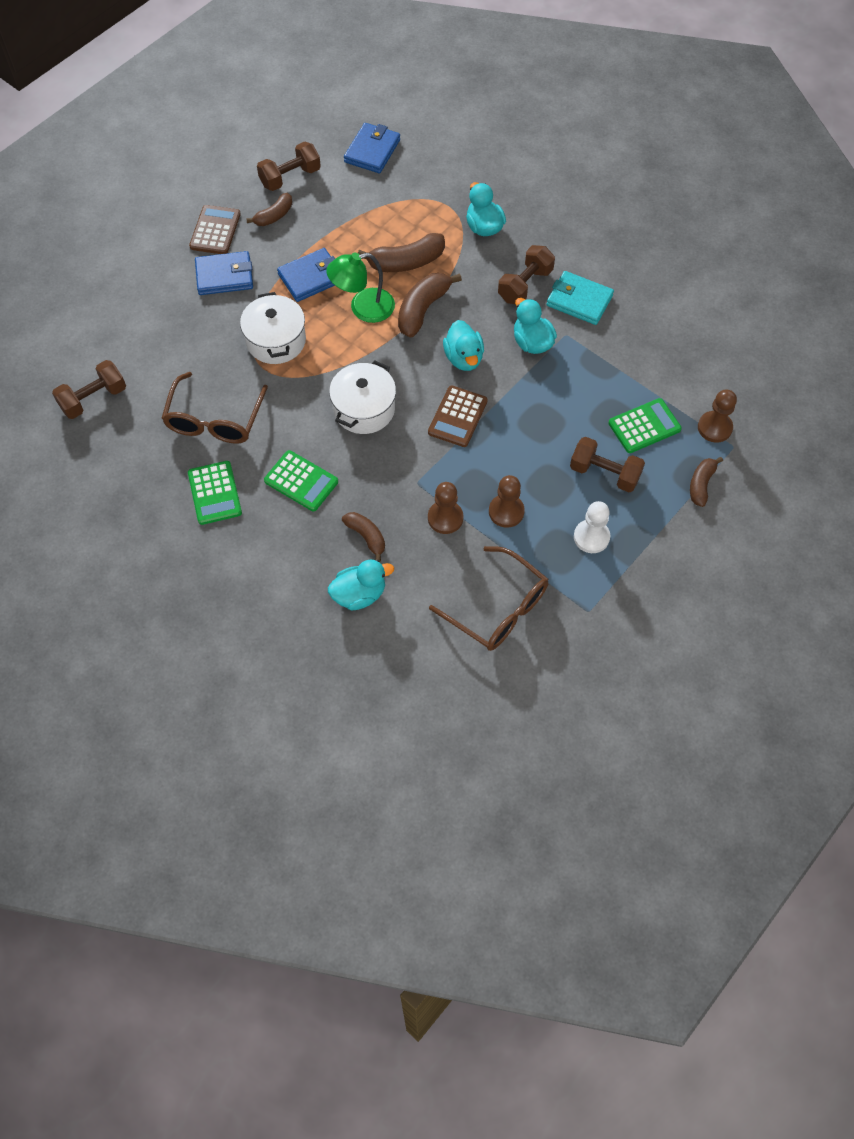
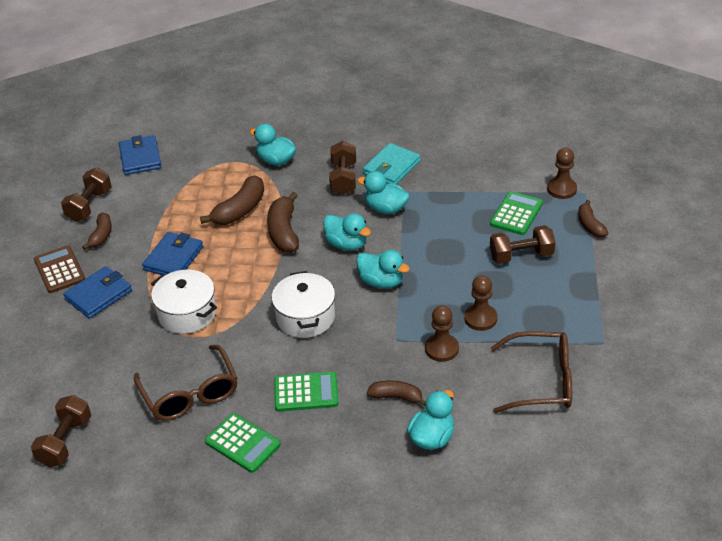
camera: 35 degrees left, 20 degrees down
green lamp [326,253,395,323] -> none
brown calculator [428,385,488,447] -> turquoise duck [356,250,410,289]
turquoise wallet [547,271,614,325] -> turquoise wallet turned 45 degrees counterclockwise [363,143,420,184]
white pawn [574,501,610,553] -> none

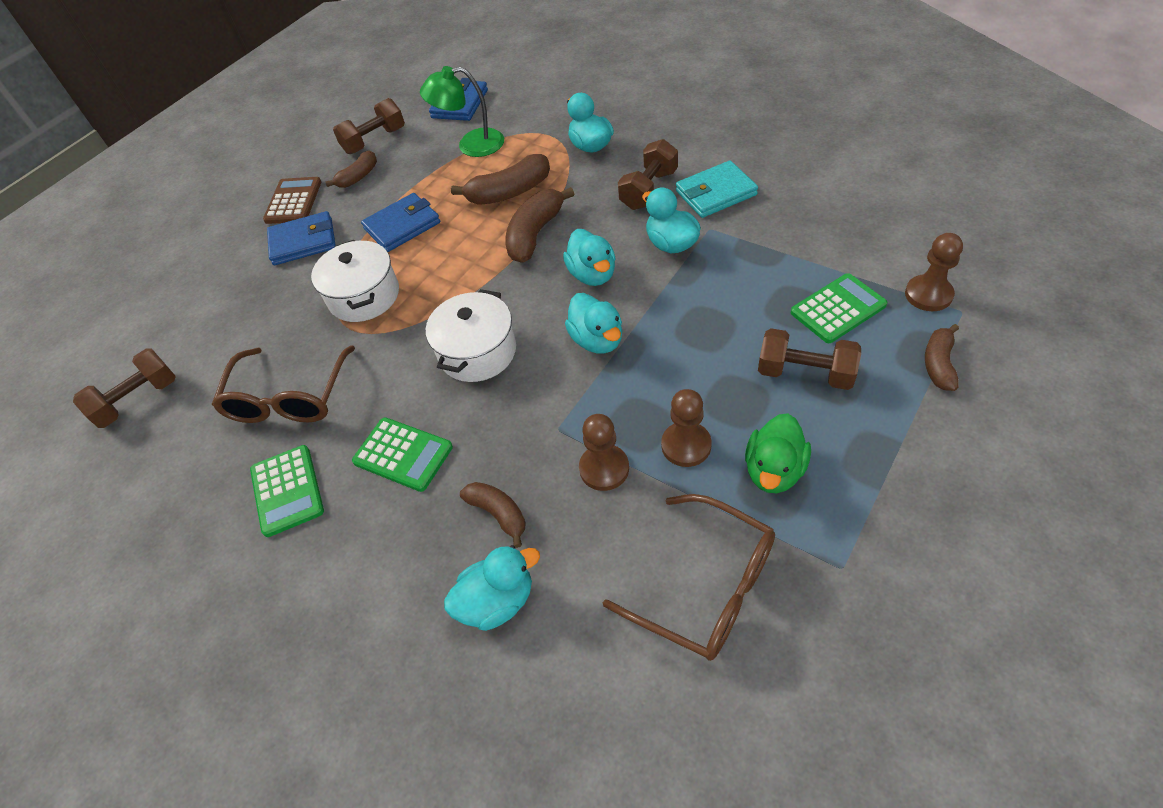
camera: 35 degrees right, 10 degrees up
none -> green lamp [420,66,504,157]
none -> green duck [745,413,811,493]

